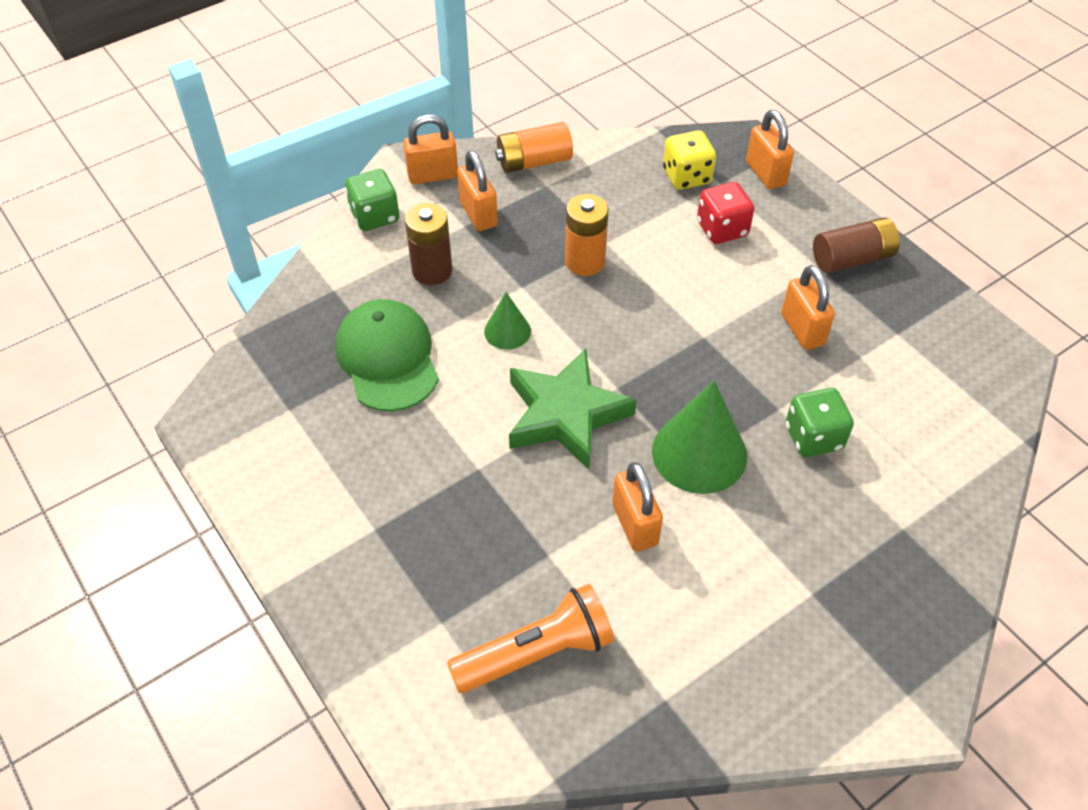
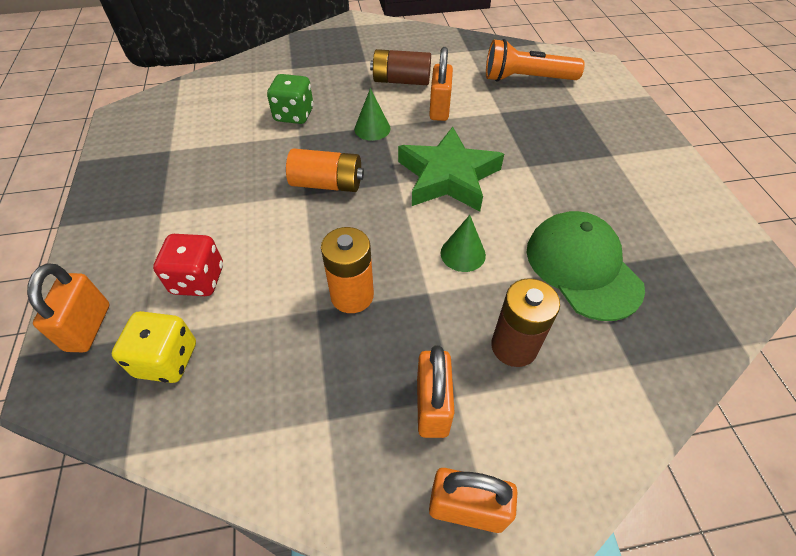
camera: 155 degrees left, 0 degrees up
green cap [335,299,439,412] -> green cap turned 150 degrees clockwise [527,211,645,321]
green dice [345,169,400,231] -> none
orange battery [495,122,573,173] -> orange battery moved to [286,148,364,192]
green cone [652,381,747,494] -> green cone [354,88,390,141], size x0.54
orange padlock [781,265,835,350] -> none
brown battery [813,217,900,273] -> brown battery moved to [370,49,431,85]

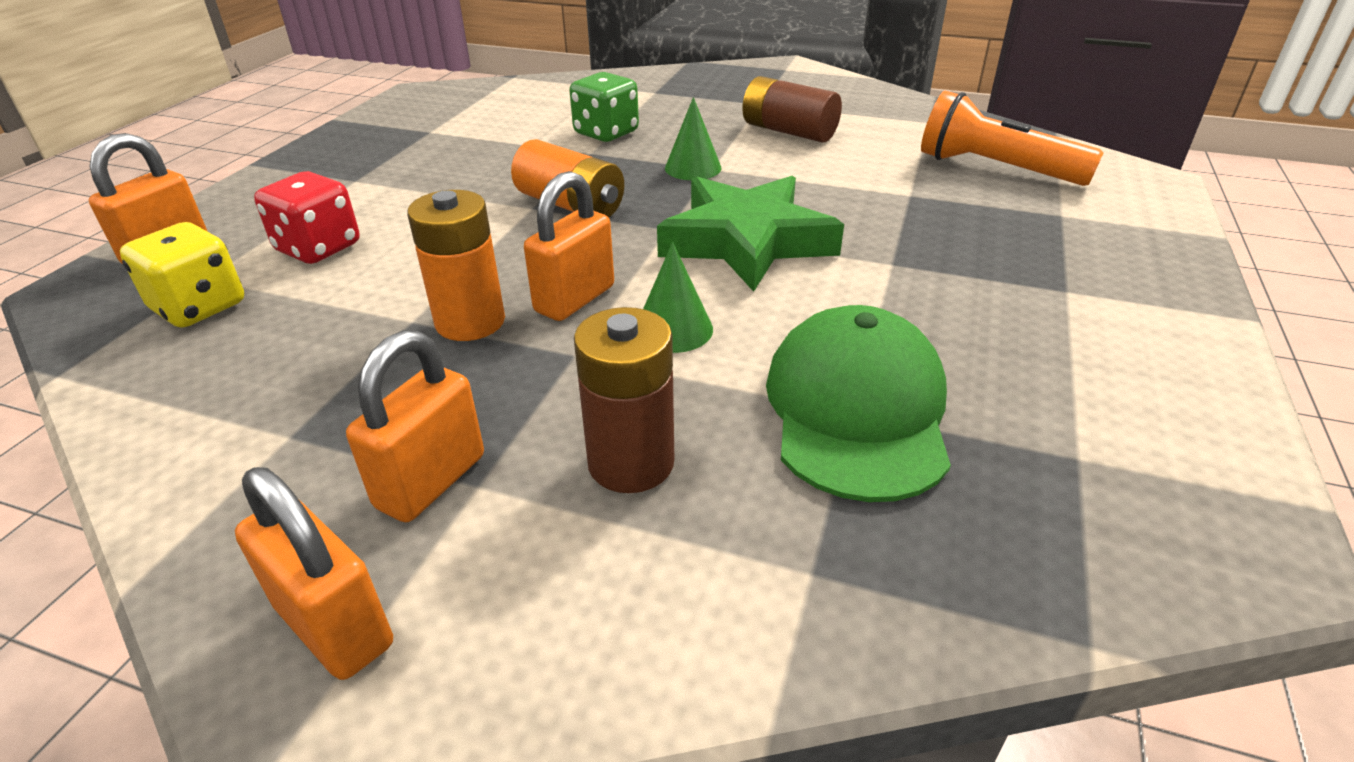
camera: 30 degrees right, 15 degrees down
orange padlock [429,47,453,121] -> orange padlock moved to [524,171,614,321]

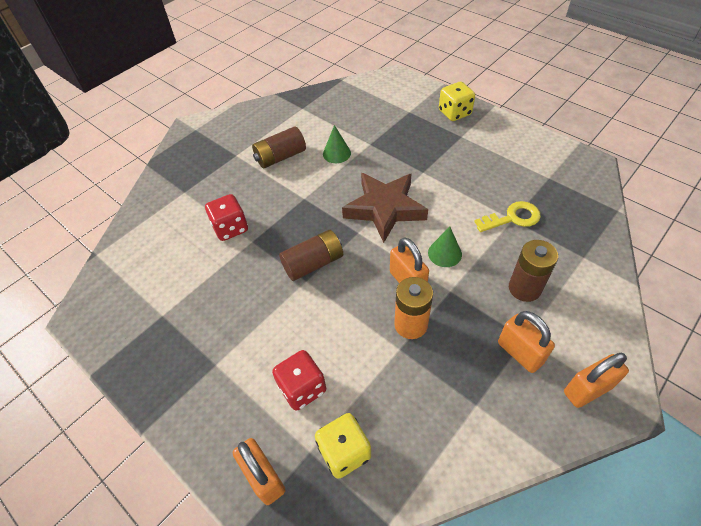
camera: 65 degrees left, 15 degrees up
orange battery [511,139,624,218] -> brown battery [279,230,343,281]
green dice [569,72,639,142] -> red dice [205,194,248,241]
green star [657,176,844,292] -> brown star [342,173,428,243]
green cone [665,97,722,180] -> green cone moved to [323,125,351,163]
green cap [766,305,951,502] -> yellow key [474,201,541,232]
orange flashlight [921,90,1104,186] -> none
none -> yellow dice [439,82,475,121]

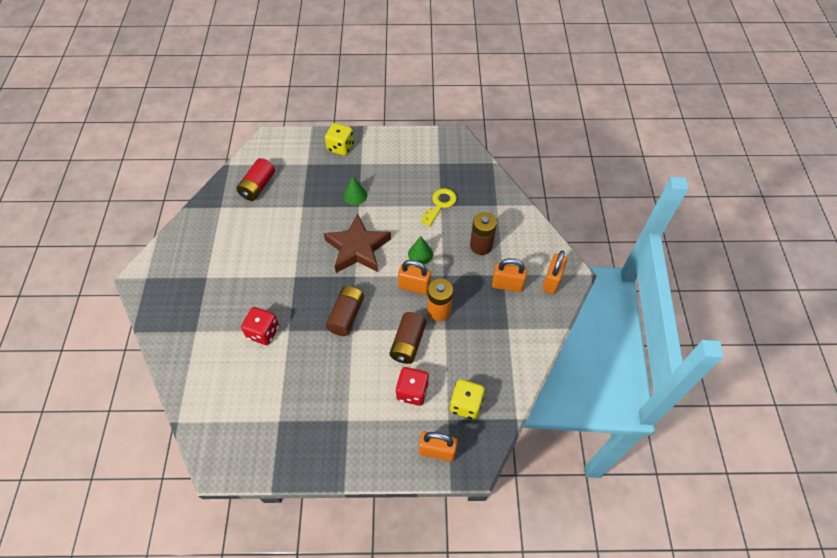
camera: 45 degrees left, 5 degrees up
brown battery [252,127,306,168] -> brown battery moved to [390,312,426,364]
green cone [323,125,351,163] -> green cone moved to [343,176,367,205]
none -> red battery [236,158,275,201]

